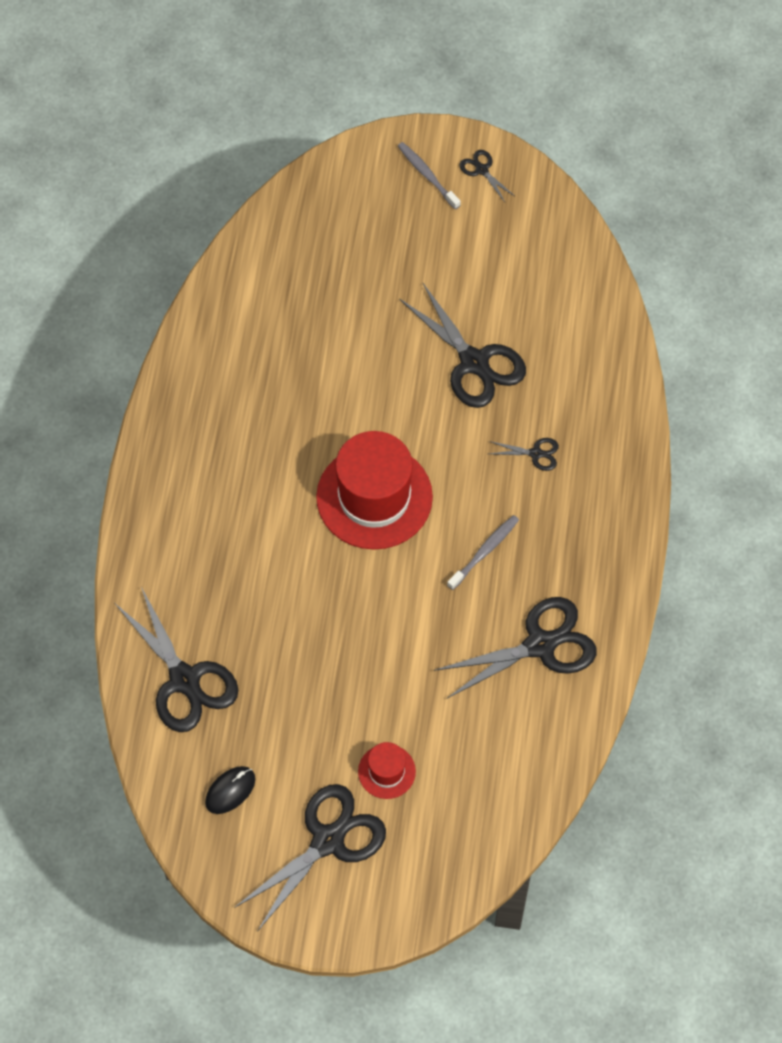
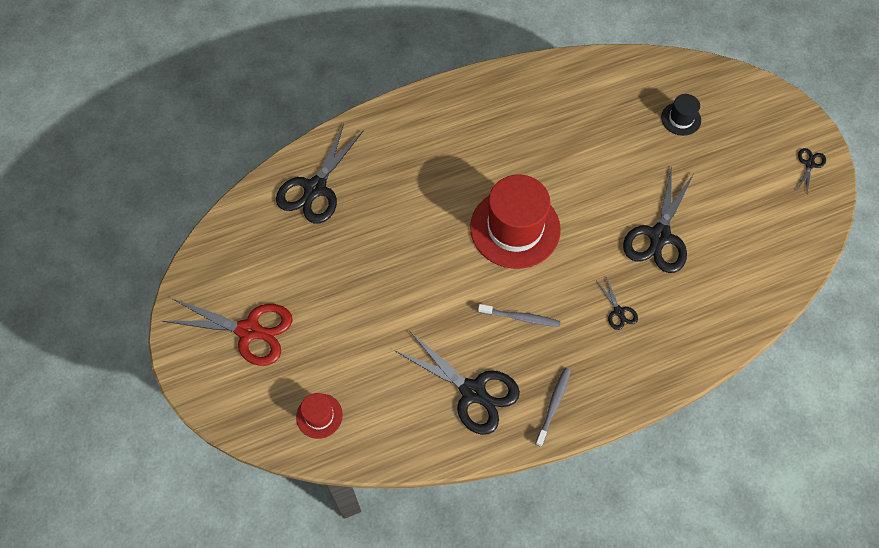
camera: 60 degrees right, 0 degrees up
black mouse [205,766,255,814] -> none
black scissors [234,784,386,932] -> red scissors [163,298,293,366]
red hat [358,742,416,799] -> red hat moved to [296,393,343,439]
grey toothbrush [398,142,461,209] -> grey toothbrush moved to [535,368,571,447]
none -> black hat [661,94,701,136]

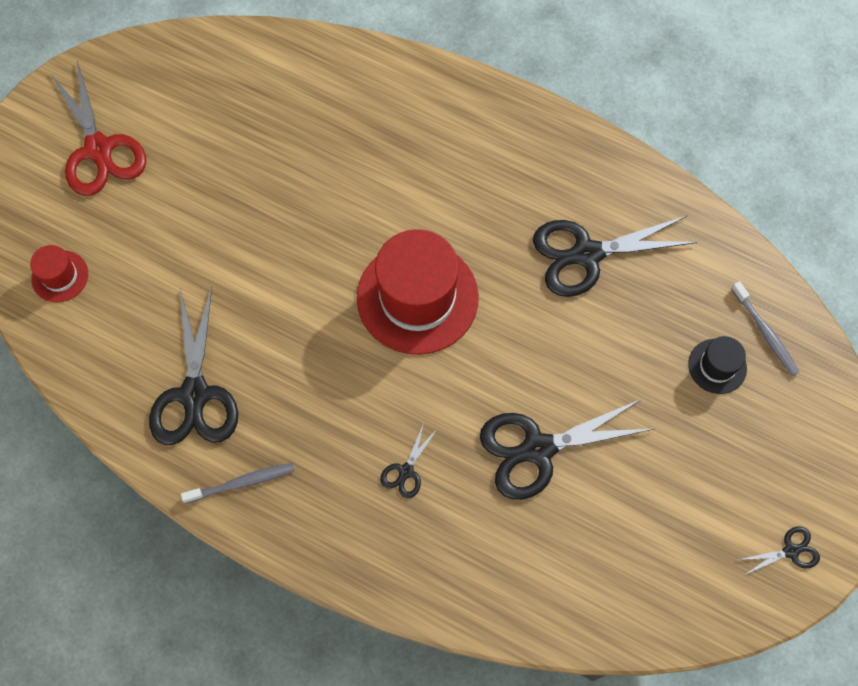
camera: 50 degrees right, 5 degrees up
black scissors [276,123,364,224] -> black scissors moved to [533,216,698,297]
grey toothbrush [478,304,560,327] -> grey toothbrush moved to [731,281,799,376]

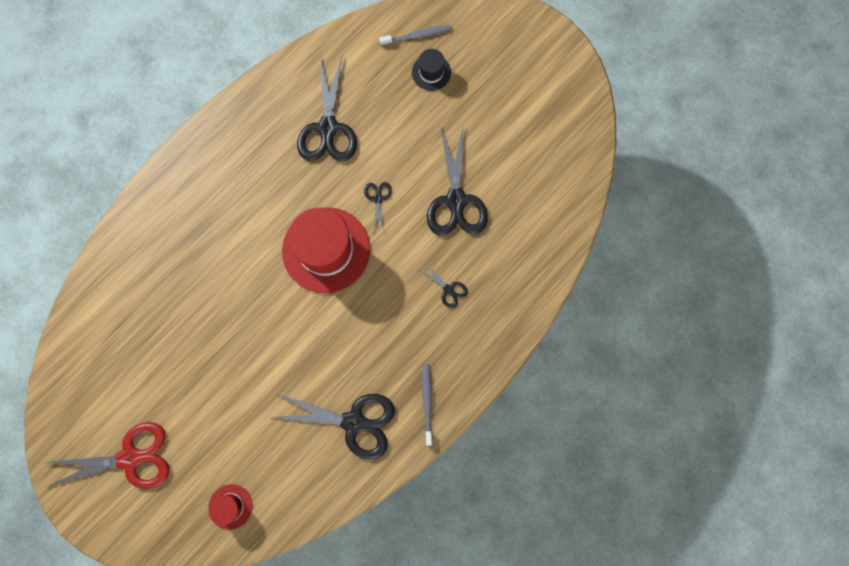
camera: 75 degrees left, 10 degrees up
black scissors [738,526,820,574] -> black scissors moved to [364,182,392,231]

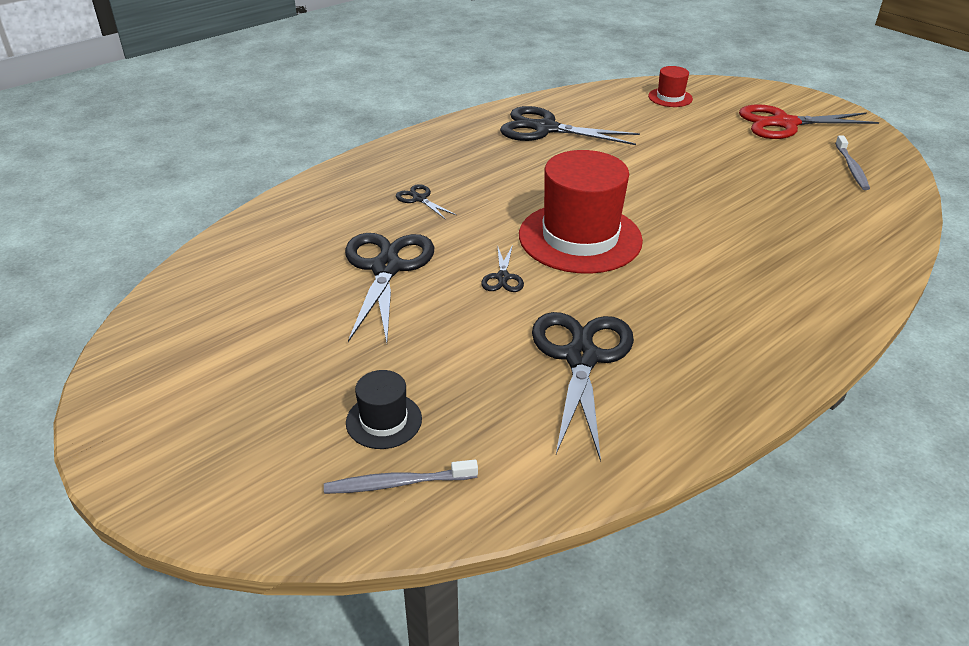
camera: 175 degrees left, 40 degrees down
grey toothbrush [422,364,432,446] -> grey toothbrush moved to [835,135,870,190]

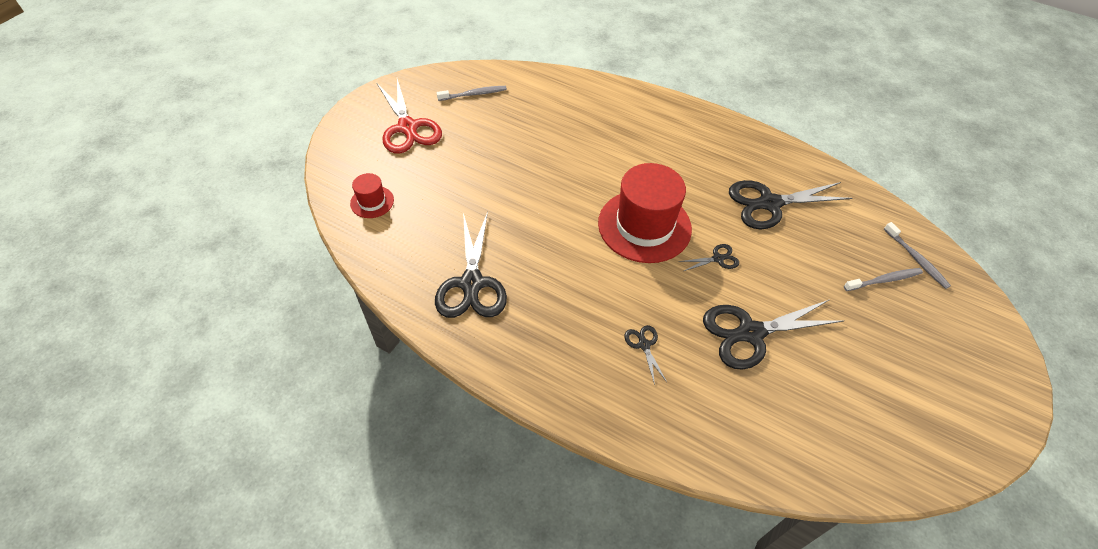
camera: 110 degrees left, 15 degrees up
black hat [346,370,422,449] -> grey toothbrush [844,268,923,291]
black scissors [396,184,456,219] -> black scissors turned 135 degrees clockwise [624,325,667,385]

